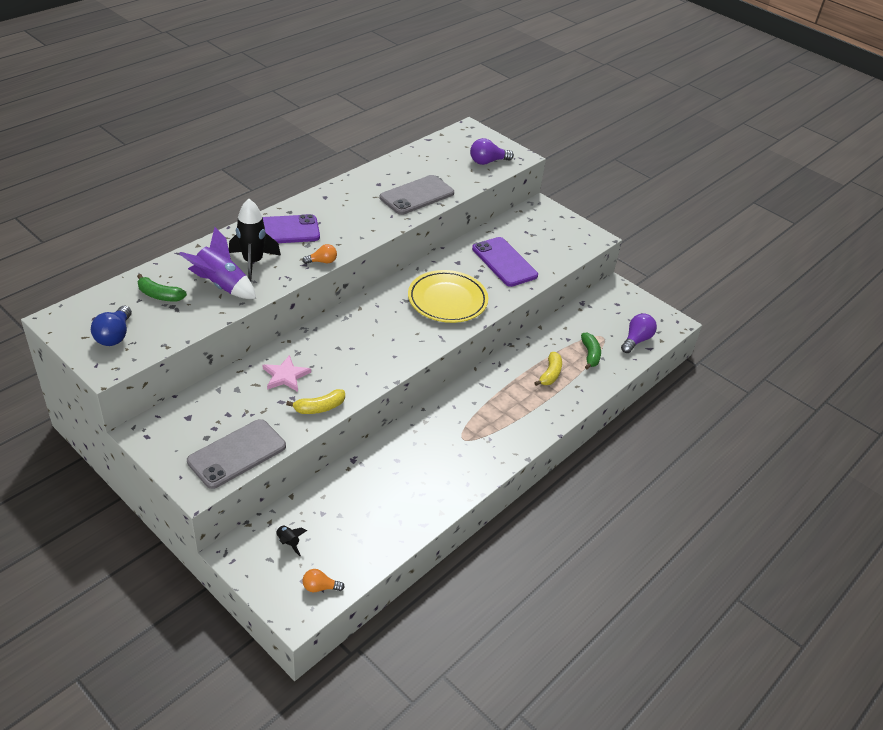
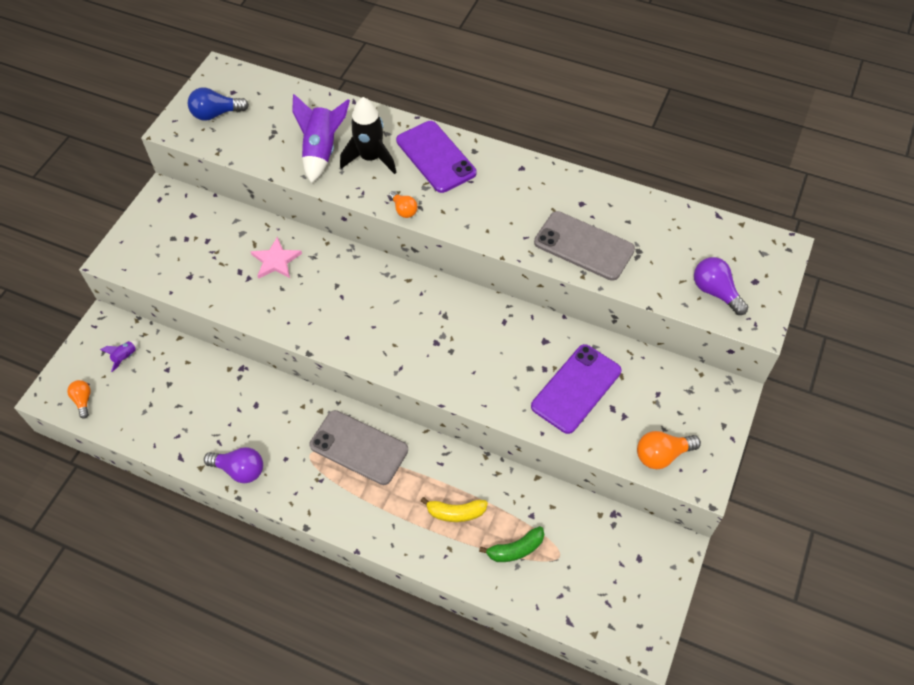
camera: 75 degrees right, 15 degrees up
green banana [137,274,187,302] -> none
grey phone [187,419,286,489] -> grey phone moved to [309,410,408,485]
black rocket [275,525,307,556] -> purple rocket [100,340,139,372]
yellow banana [286,389,345,414] -> none
yellow plate [408,270,488,323] -> none
purple light bulb [621,313,657,353] -> purple light bulb moved to [204,447,263,483]
none -> orange light bulb [637,431,701,469]

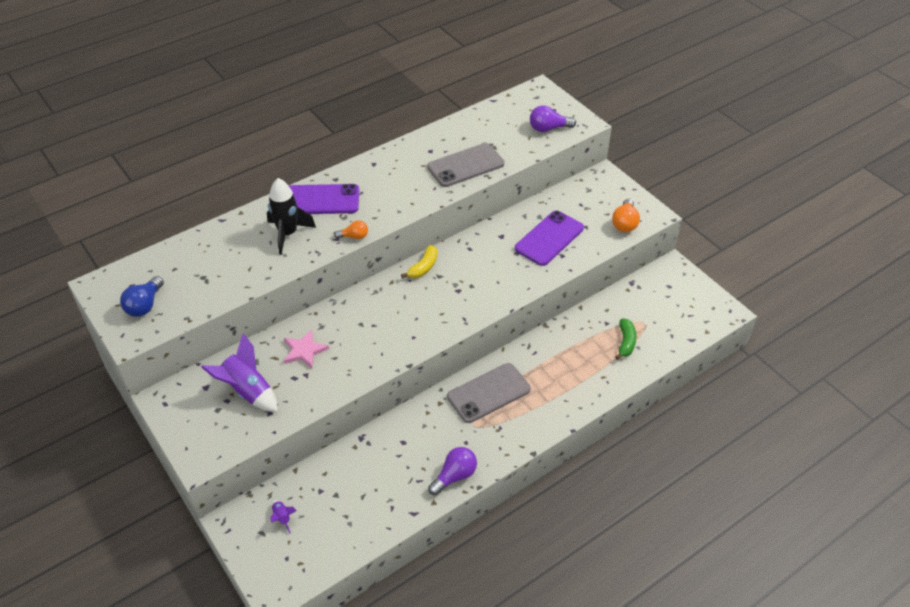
camera: 60 degrees left, 10 degrees down
orange light bulb [67,380,91,419] -> none
purple rocket [292,94,350,183] -> purple rocket moved to [201,333,278,412]
yellow banana [421,497,488,522] -> yellow banana moved to [401,245,437,278]
purple phone [531,344,621,434] -> purple phone turned 60 degrees clockwise [515,211,584,266]

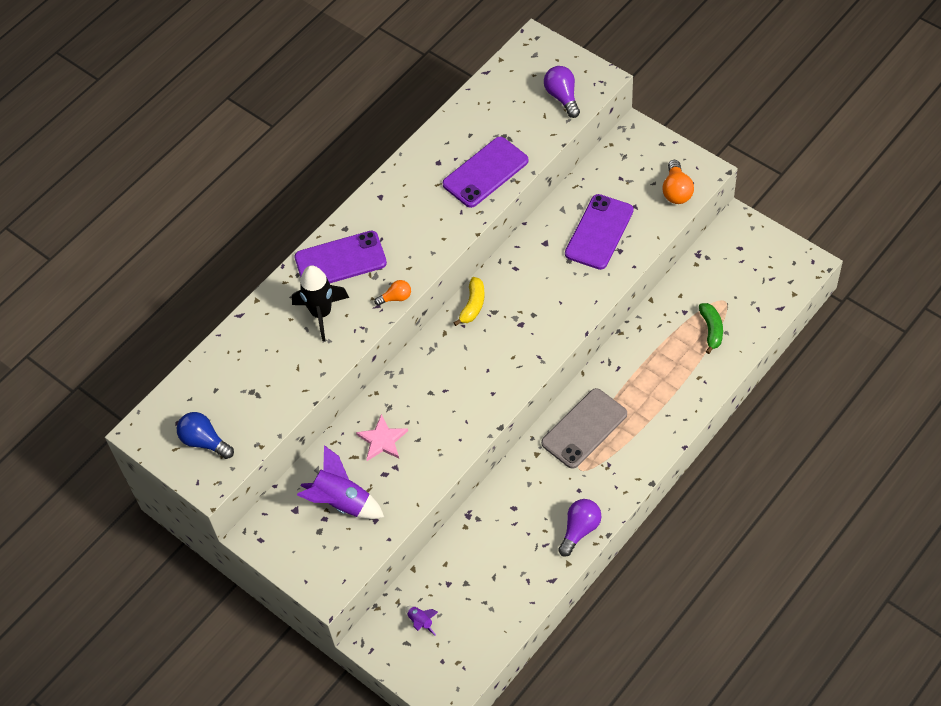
camera: 10 degrees left, 10 degrees up
blue light bulb [120,276,164,317] -> blue light bulb turned 120 degrees clockwise [177,412,234,459]
grey phone [427,143,504,187] -> purple phone [442,137,529,208]
purple light bulb [530,105,576,132] -> purple light bulb turned 90 degrees clockwise [544,66,580,118]

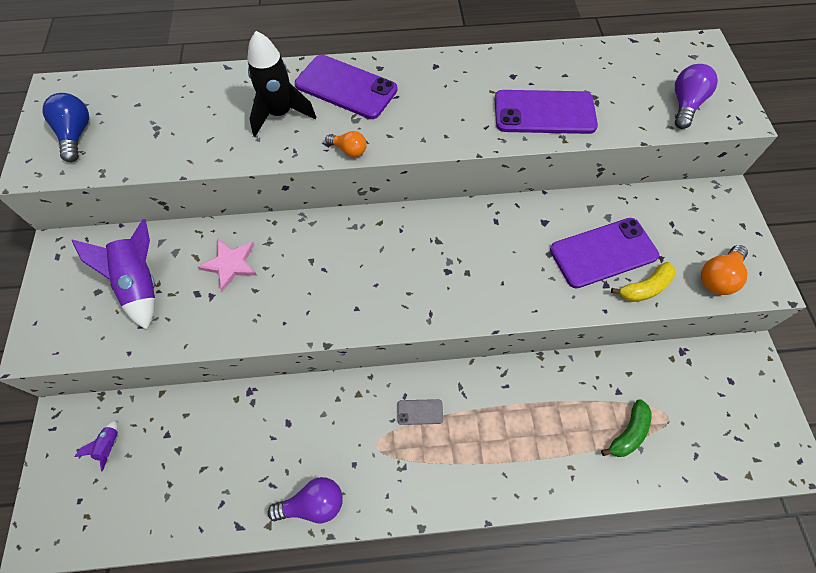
camera: 40 degrees right, 5 degrees up
yellow banana [454,277,485,326] -> yellow banana moved to [611,262,676,302]
grey phone [541,388,627,469] -> grey phone [397,399,443,425], size x0.45

